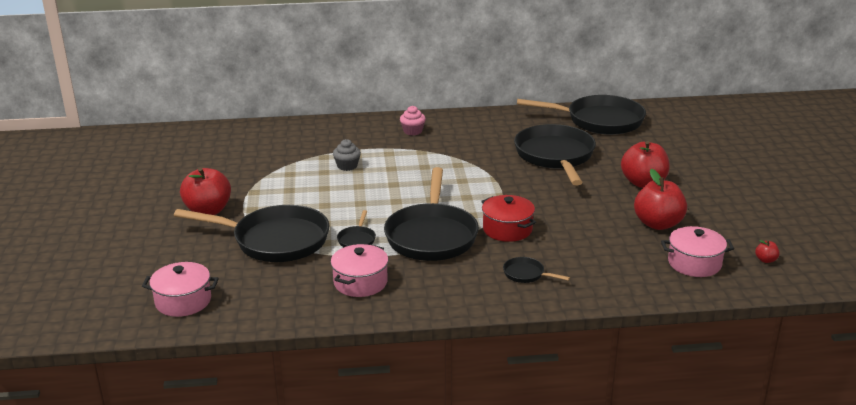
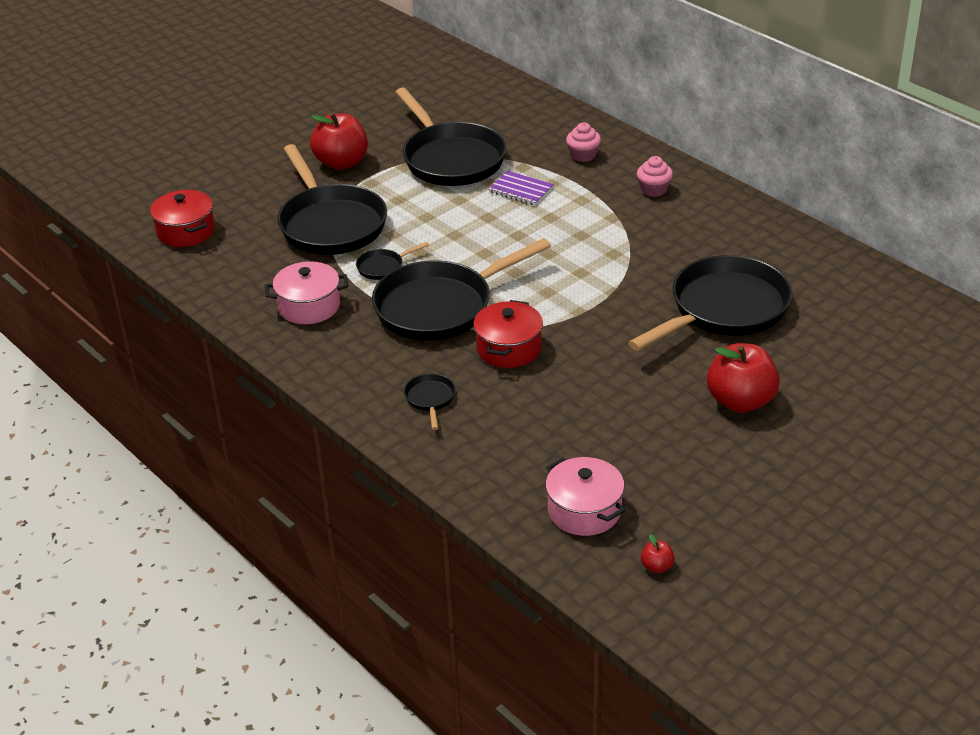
camera: 55 degrees right, 10 degrees up
pink pot [142,262,219,317] -> red pot [150,190,215,247]
grey cupcake [333,139,361,171] -> purple notebook [488,171,554,205]
black pan [517,95,646,135] -> black pan moved to [395,88,506,186]
red apple [634,169,687,230] -> none
none -> pink cupcake [566,122,601,162]

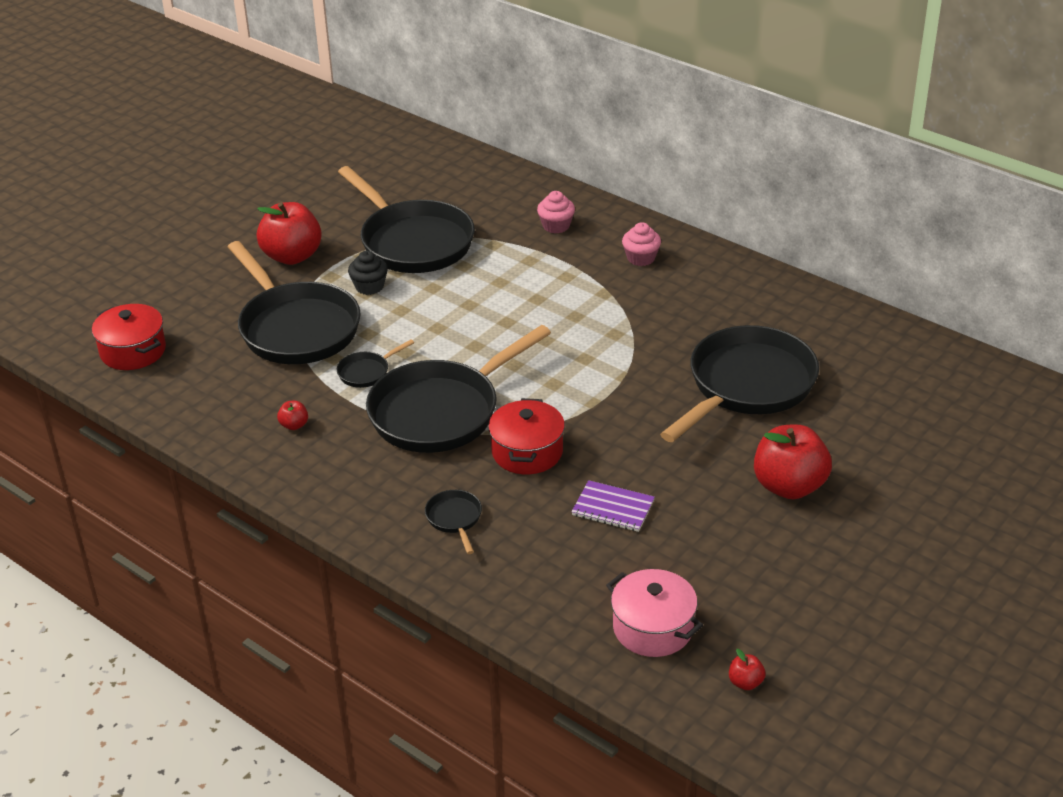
camera: 10 degrees left, 0 degrees up
pink pot [265,261,348,324] -> red apple [277,401,308,430]
purple notebook [488,171,554,205] -> purple notebook moved to [572,480,655,532]
none -> black cupcake [348,251,388,295]

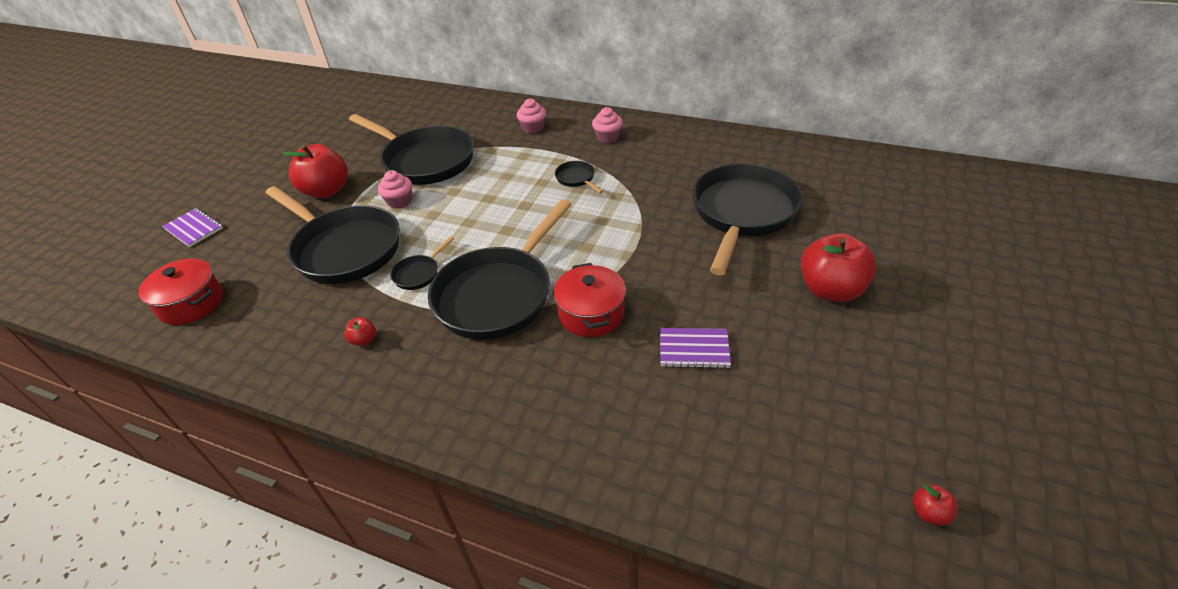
camera: 15 degrees left, 5 degrees up
black cupcake [348,251,388,295] -> pink cupcake [378,170,412,209]
black pan [425,490,482,554] -> black pan moved to [555,161,603,193]
pink pot [606,569,703,657] -> none
none -> purple notebook [162,208,223,247]

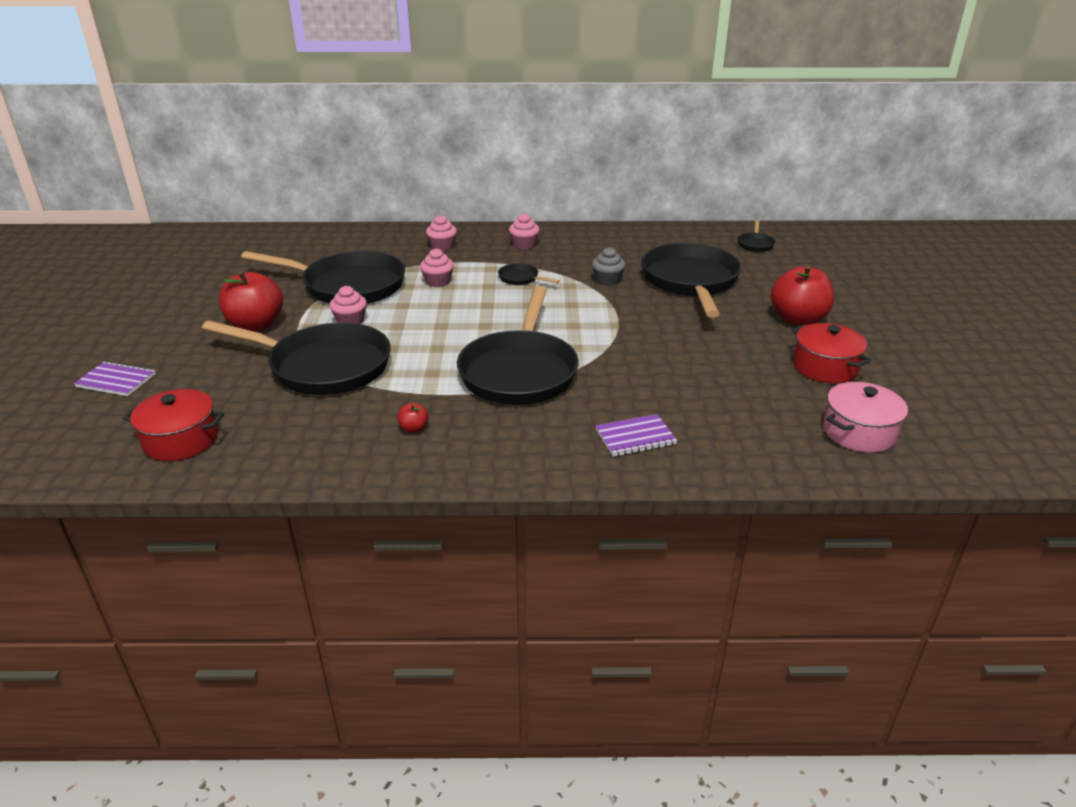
camera: 25 degrees left, 10 degrees down
black pan [390,236,454,290] -> black pan moved to [737,220,776,252]
red pot [553,263,626,337] -> red pot moved to [792,323,871,383]
purple notebook [660,328,731,368] -> purple notebook moved to [596,414,677,457]
red apple [913,485,958,526] -> none
none -> pink cupcake [420,248,454,287]
none -> grey cupcake [592,247,626,286]
none -> pink pot [823,382,908,453]

